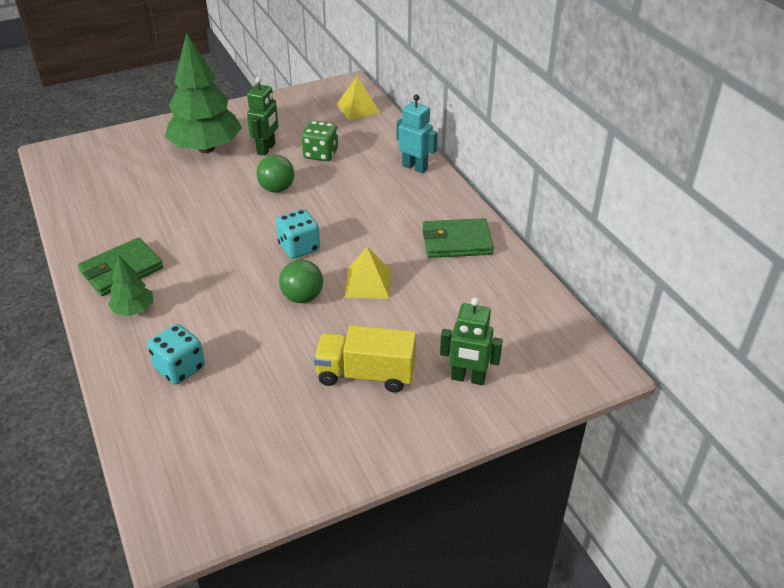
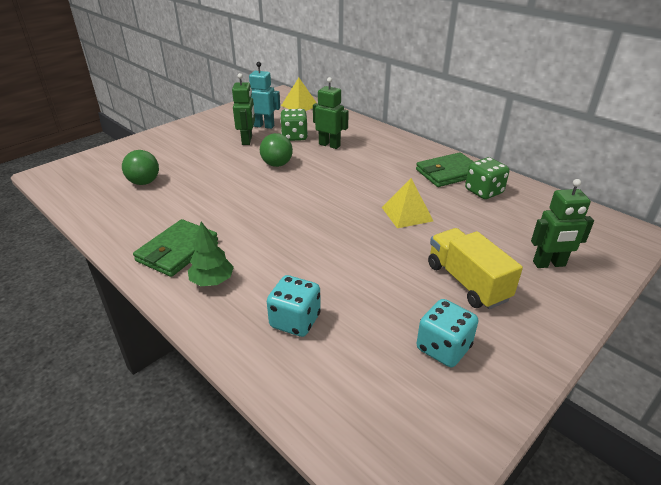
camera: 20 degrees left, 5 degrees down
green tree [165,33,242,153] -> none
turquoise dice [276,209,320,259] -> turquoise dice moved to [416,299,478,367]
green ball [279,259,323,303] -> green ball moved to [122,150,159,185]
yellow truck [314,325,416,392] -> yellow truck turned 75 degrees clockwise [428,228,523,309]
turquoise robot [397,94,438,174] -> turquoise robot moved to [249,62,280,129]
none -> green robot [313,77,349,149]
none -> green dice [465,157,509,199]

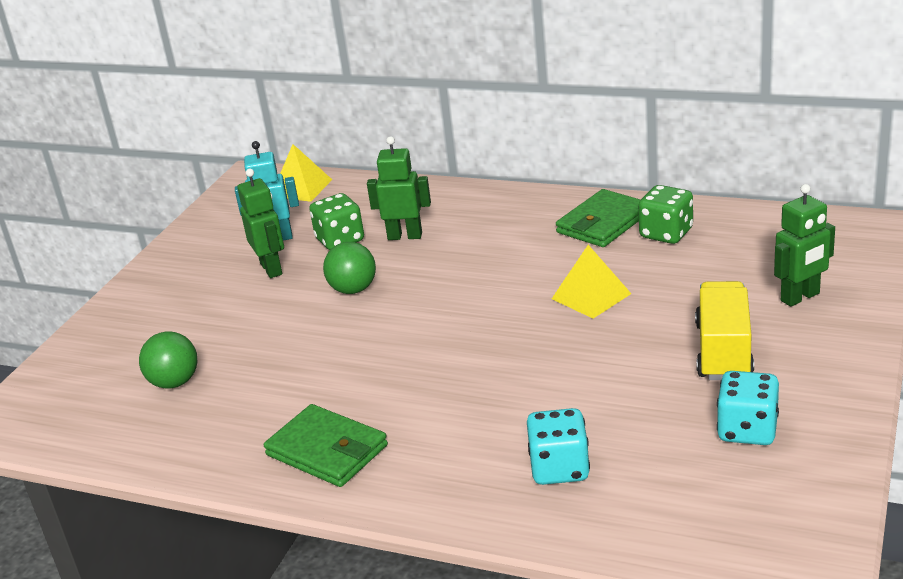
camera: 20 degrees left, 5 degrees down
green wallet [133,219,218,277] -> green wallet turned 60 degrees counterclockwise [264,404,388,487]
green tree [188,221,234,286] -> none
yellow truck [428,228,523,309] -> yellow truck turned 60 degrees clockwise [695,281,754,380]

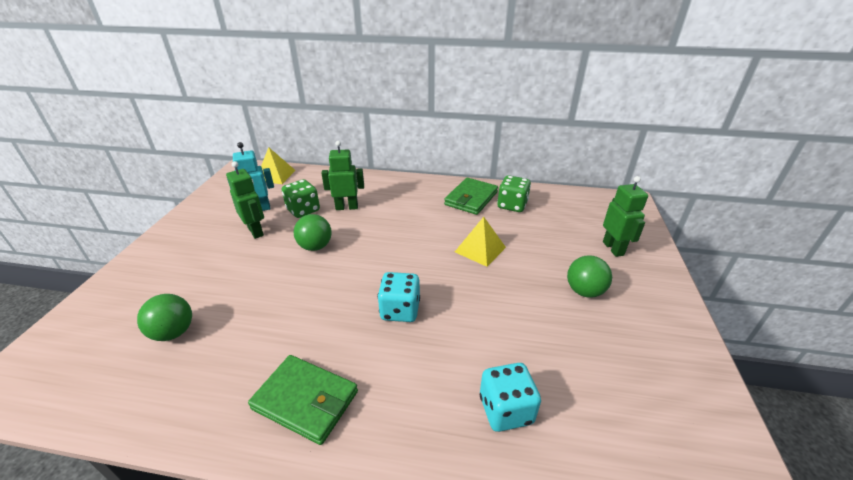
camera: 15 degrees left, 5 degrees up
yellow truck [695,281,754,380] -> green ball [567,256,612,298]
turquoise dice [717,371,779,445] -> turquoise dice moved to [377,272,420,322]
green robot [774,184,835,307] -> green robot turned 60 degrees counterclockwise [603,176,648,257]

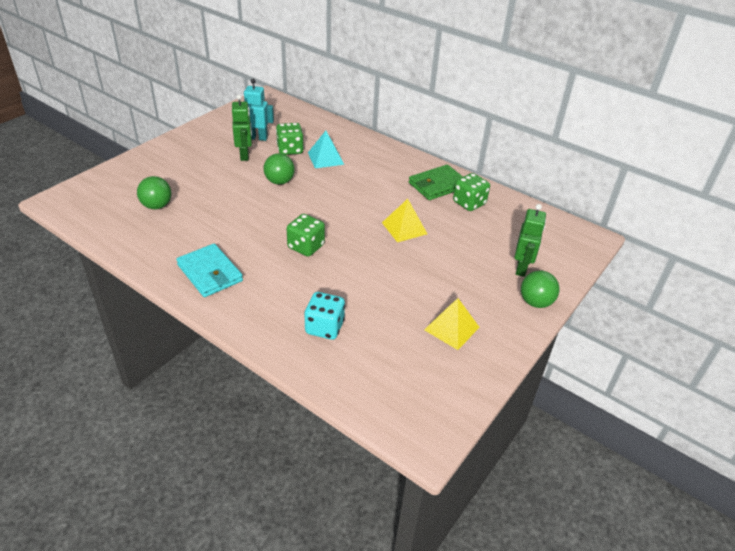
camera: 25 degrees right, 5 degrees up
green wallet [248,355,358,445] -> turquoise wallet [176,244,243,297]
yellow pyramid [261,147,296,184] -> yellow pyramid moved to [424,298,479,350]
green robot [321,141,364,210] -> turquoise pyramid [308,131,344,168]
turquoise dice [377,272,420,322] -> green dice [287,214,325,257]
green ball [567,256,612,298] -> green ball moved to [521,270,559,308]

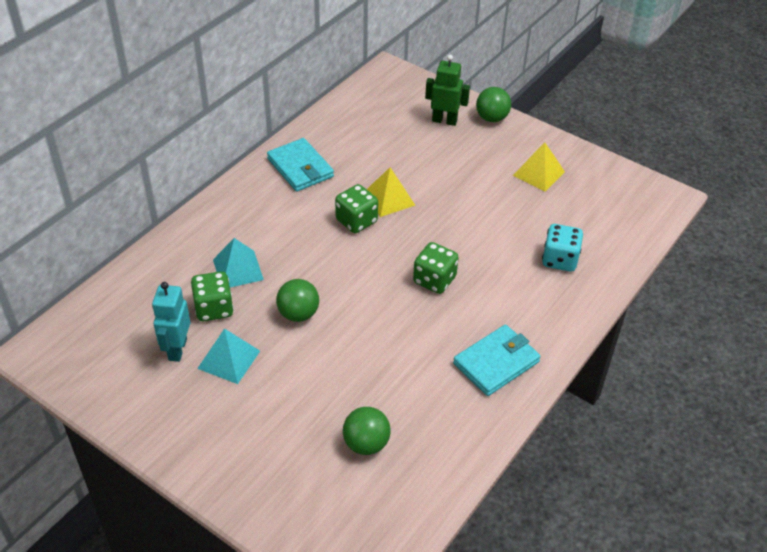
camera: 90 degrees left, 5 degrees up
green robot [232,95,252,161] -> turquoise pyramid [197,328,260,384]
green wallet [409,164,463,200] -> turquoise wallet [267,138,334,192]
green dice [453,173,490,211] -> green dice moved to [335,184,378,233]

